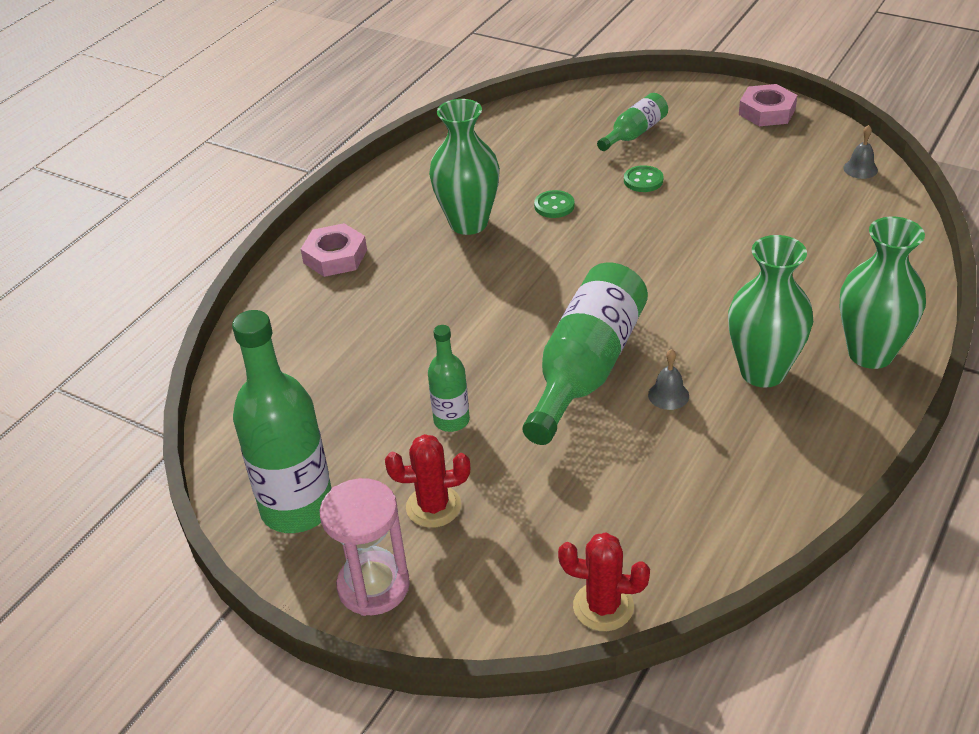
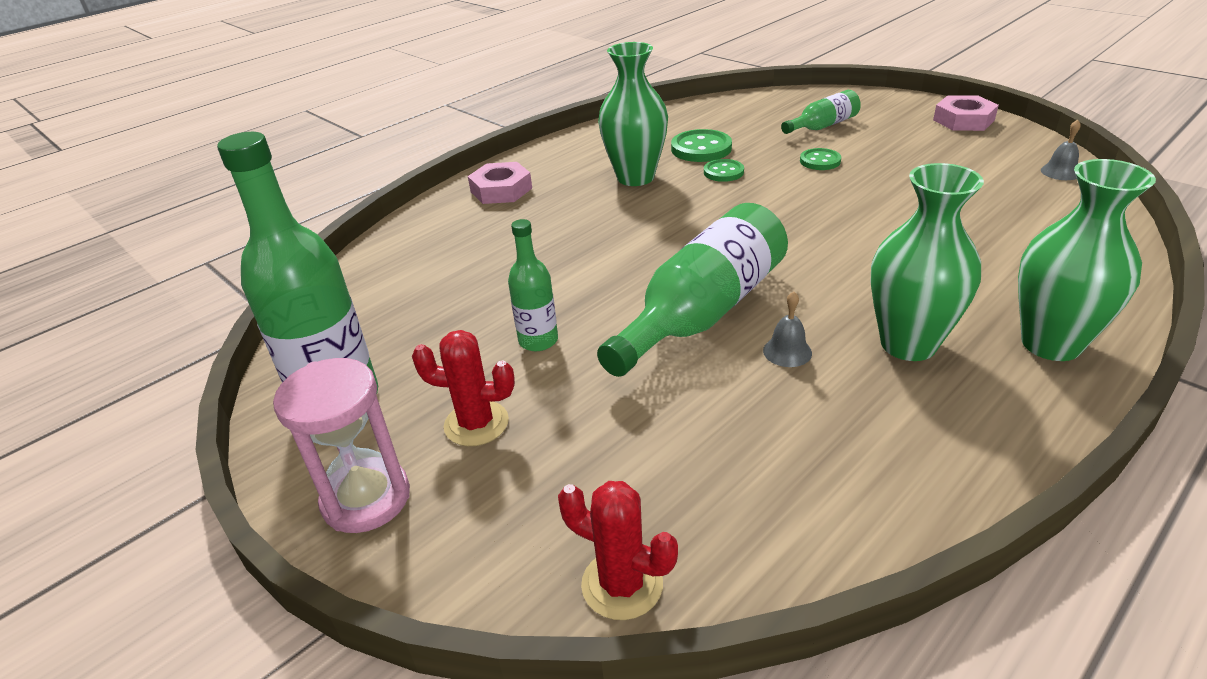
camera: 15 degrees right, 5 degrees down
none -> green button [671,129,732,162]

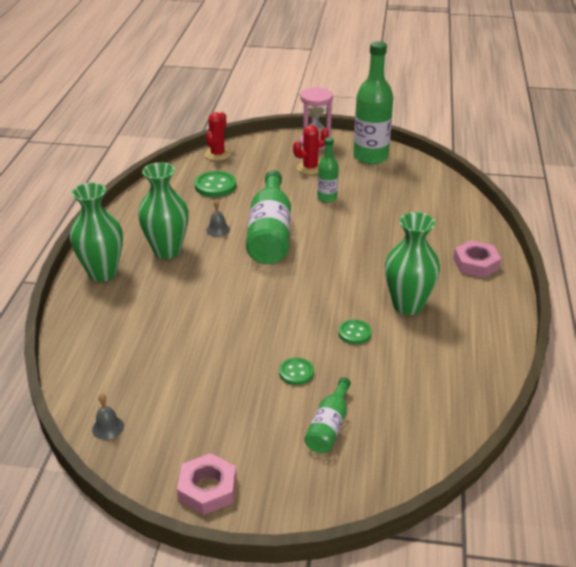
camera: 140 degrees right, 0 degrees up
red cactus [558,481,678,620] -> red cactus turned 60 degrees counterclockwise [205,112,231,161]
green button [671,129,732,162] -> green button moved to [194,171,236,197]

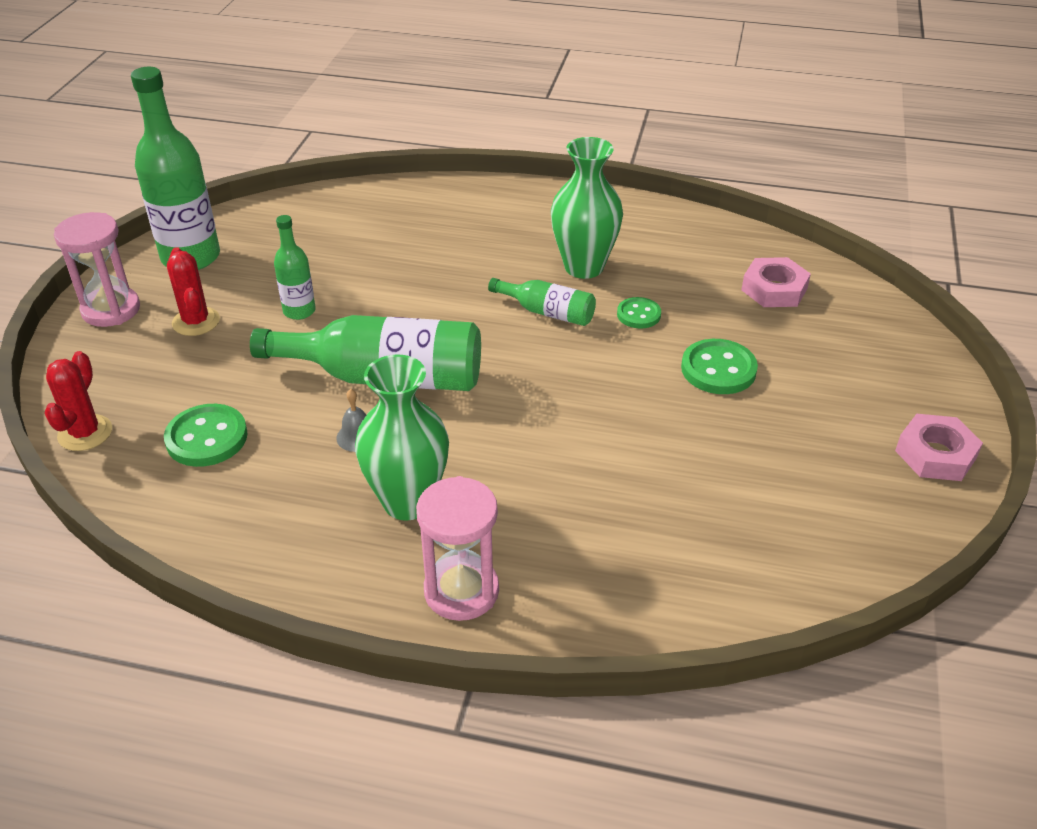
camera: 85 degrees left, 5 degrees up
green vase [70,182,123,282] -> pink hourglass [416,476,499,621]
grey bell [92,393,124,440] -> none
red cactus [205,112,231,161] -> red cactus turned 75 degrees clockwise [45,351,112,451]
green button [279,358,314,385] -> green button [681,339,758,394], size x1.60
green bottle [304,377,351,453] -> green bottle moved to [488,278,596,326]
pink nut [453,240,501,278] -> pink nut moved to [741,257,811,307]

